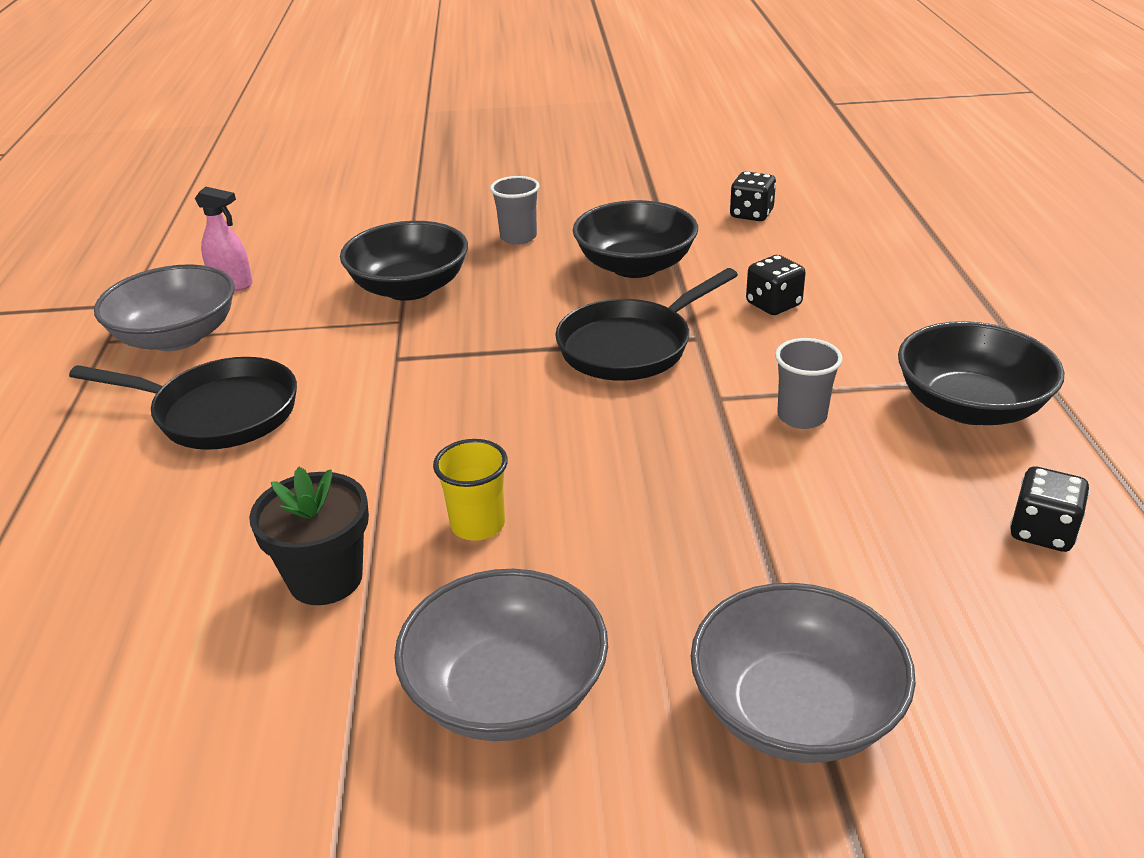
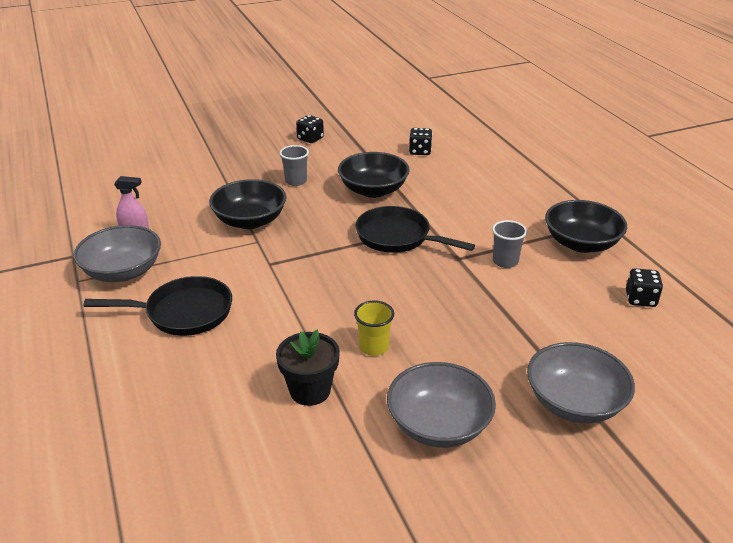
camera: 20 degrees left, 0 degrees up
black pan [555,268,738,381] -> black pan turned 90 degrees clockwise [355,206,475,253]
black dice [746,255,806,315] -> black dice moved to [296,115,324,143]

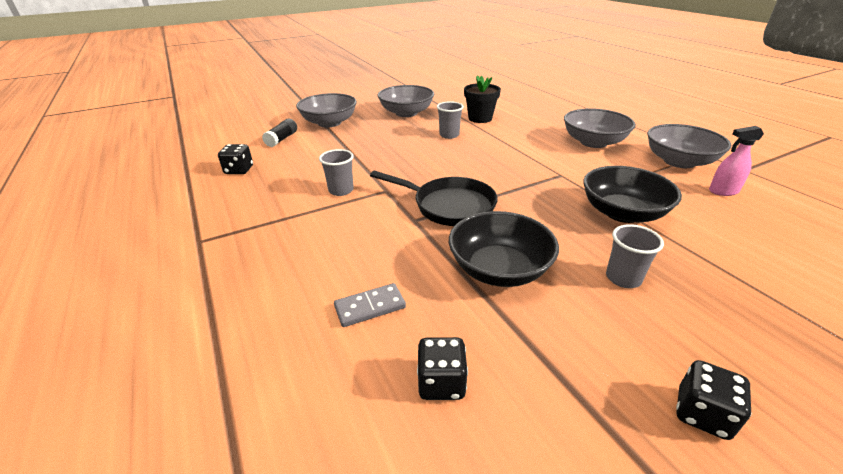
camera: 175 degrees right, 0 degrees up
black pan [84,276,232,336] -> grey bowl [564,108,636,148]
yellow cup [354,300,394,356] -> grey cup [437,101,464,139]
black bowl [545,200,627,253] -> none
none -> black glue stick [262,119,297,147]
none -> grey domino [334,283,406,327]

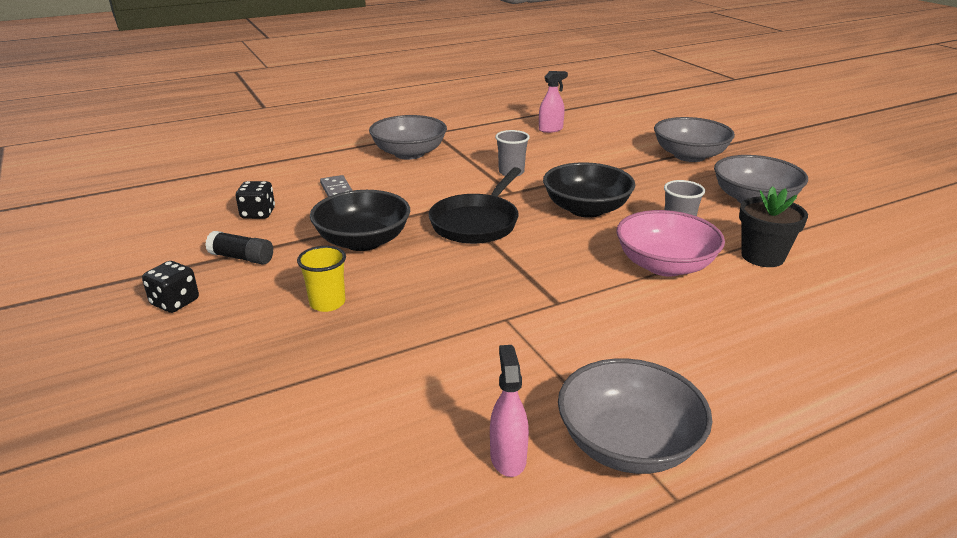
camera: 90 degrees right, 5 degrees down
black dice [218,144,253,174] -> pink spray bottle [539,71,568,133]
black glue stick [262,119,297,147] -> black glue stick moved to [205,231,273,264]
grey bowl [564,108,636,148] -> grey bowl moved to [369,115,447,160]
black bowl [583,166,682,223] -> black bowl moved to [543,162,636,218]
grey cup [606,224,664,288] -> yellow cup [297,246,346,312]
none -> pink bowl [616,210,725,276]

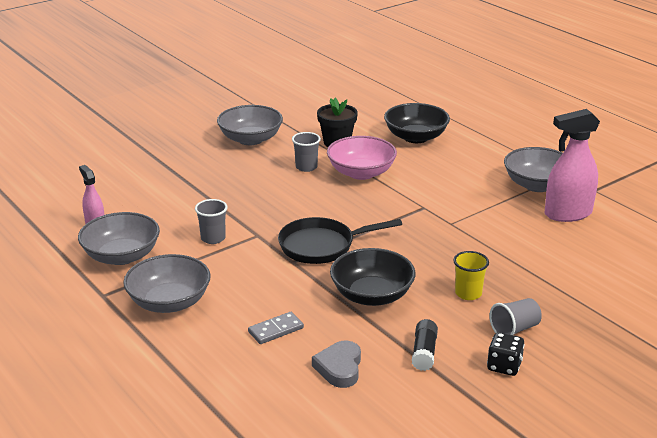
camera: 100 degrees left, 0 degrees up
black dice [236,181,275,219] -> grey heart [312,340,361,388]
black pan [429,167,521,244] -> black pan turned 150 degrees clockwise [278,217,402,264]
pink spray bottle [490,345,529,477] -> pink spray bottle [545,109,600,222], size x1.83
black bowl [543,162,636,218] -> black bowl moved to [384,103,450,143]
grey bowl [654,117,735,162] -> grey bowl moved to [78,212,160,265]
none -> grey cup [489,298,542,335]

